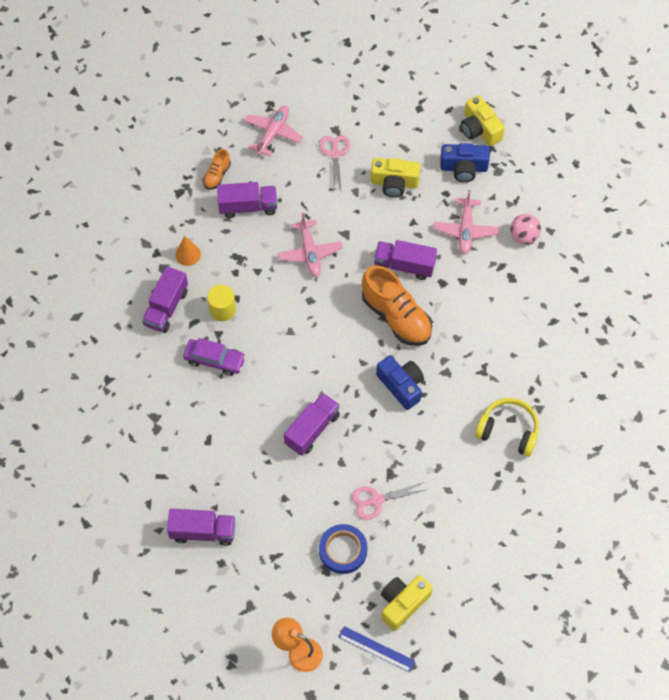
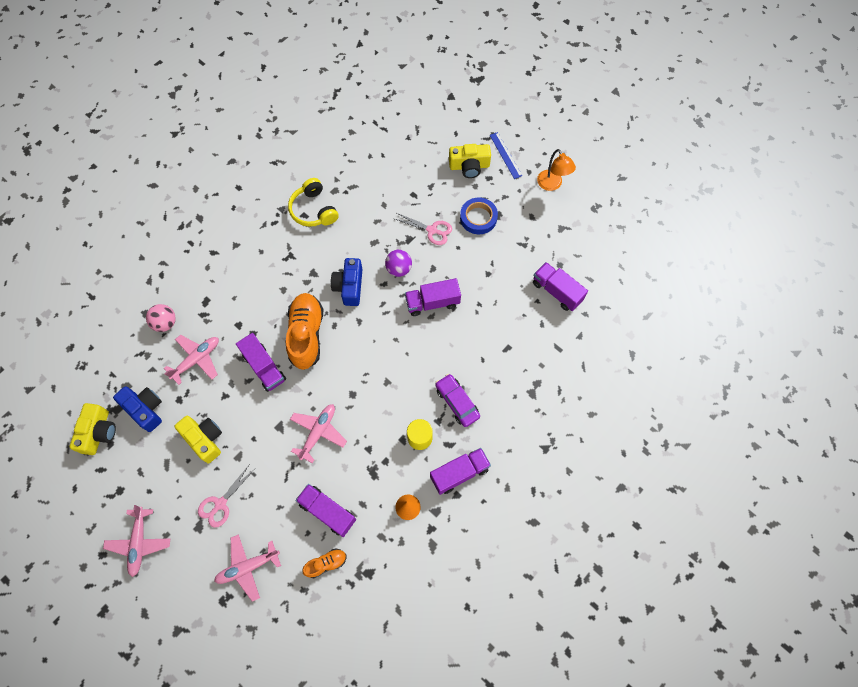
camera: 140 degrees left, 5 degrees up
none -> pink plane [103,505,170,577]
none -> purple ball [385,250,412,277]

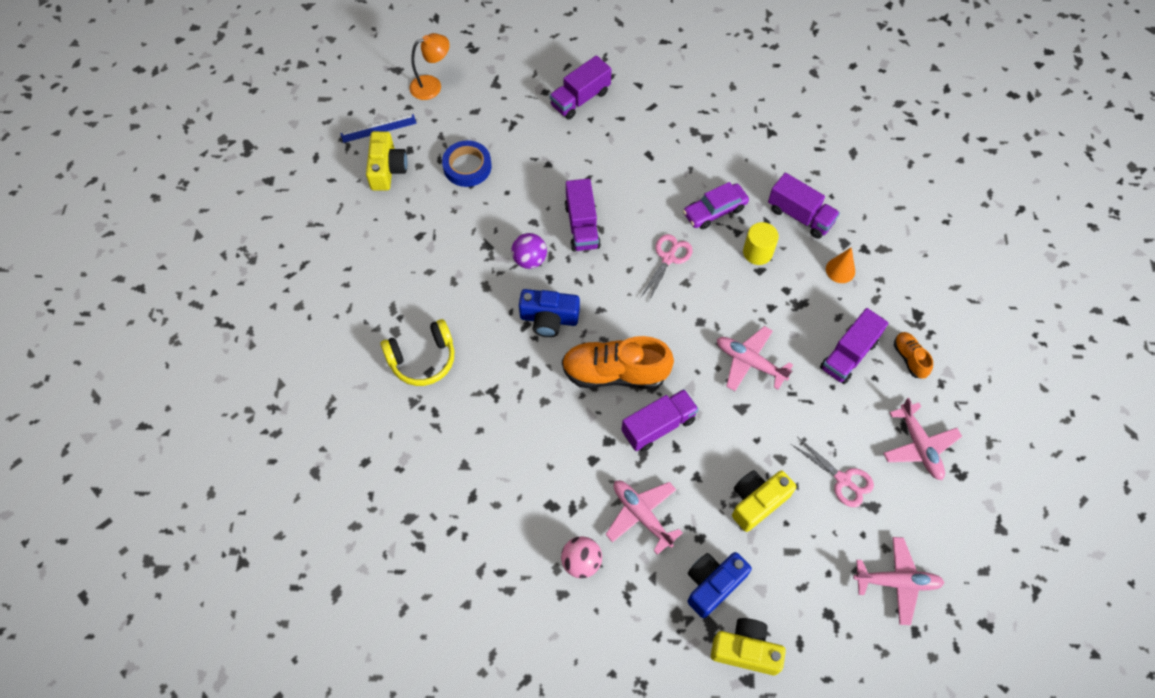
camera: 85 degrees left, 5 degrees down
pink scissors [395,213,452,245] -> pink scissors moved to [640,234,692,301]
purple truck [430,448,491,495] -> purple truck turned 150 degrees clockwise [768,173,840,239]

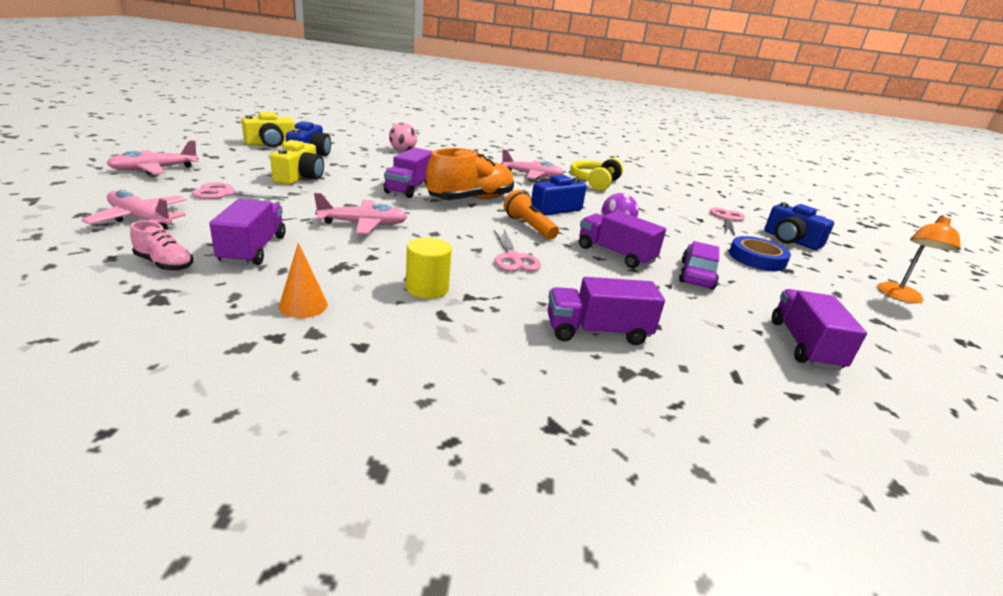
camera: 135 degrees right, 35 degrees down
blue ruler [341,114,416,143] -> none
yellow camera [366,131,407,191] -> blue camera [764,202,834,250]
pink plane [605,481,683,555] -> pink plane moved to [501,149,564,180]
purple car [683,182,749,229] -> purple car moved to [679,241,719,290]
purple truck [768,173,840,239] -> purple truck moved to [547,277,665,345]
orange shoe [894,332,933,379] -> pink shoe [130,221,193,271]
none -> orange flashlight [504,190,559,239]
none -> pink scissors [710,207,745,236]

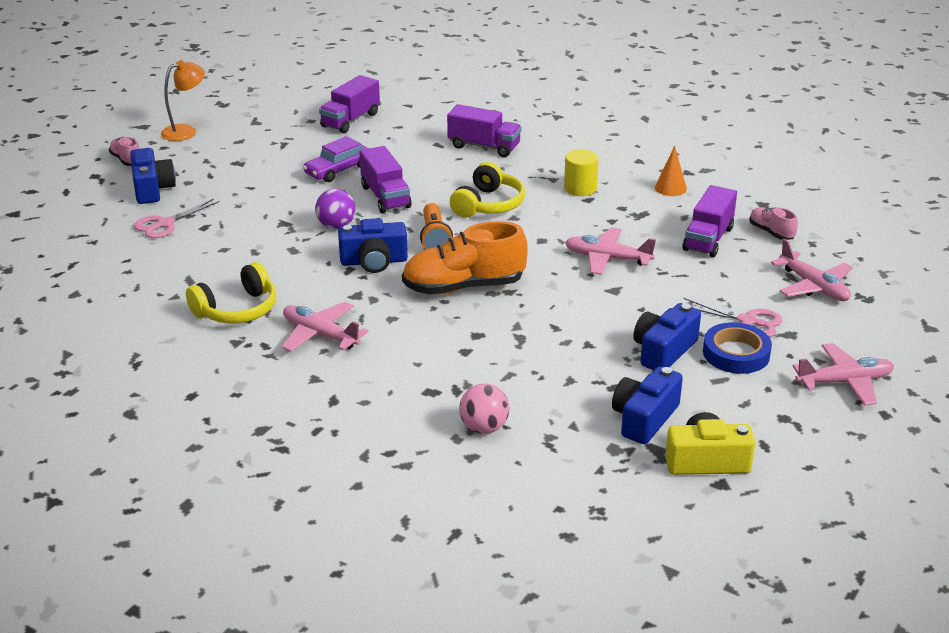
camera: 150 degrees left, 5 degrees up
yellow camera [270,140,324,185] -> blue camera [633,303,701,370]
purple truck [384,147,432,198] -> none
pink scissors [494,229,541,271] -> yellow headphones [450,162,525,218]
blue tape [729,236,791,271] -> blue tape moved to [703,322,772,374]
none -> pink shoe [109,137,140,166]

